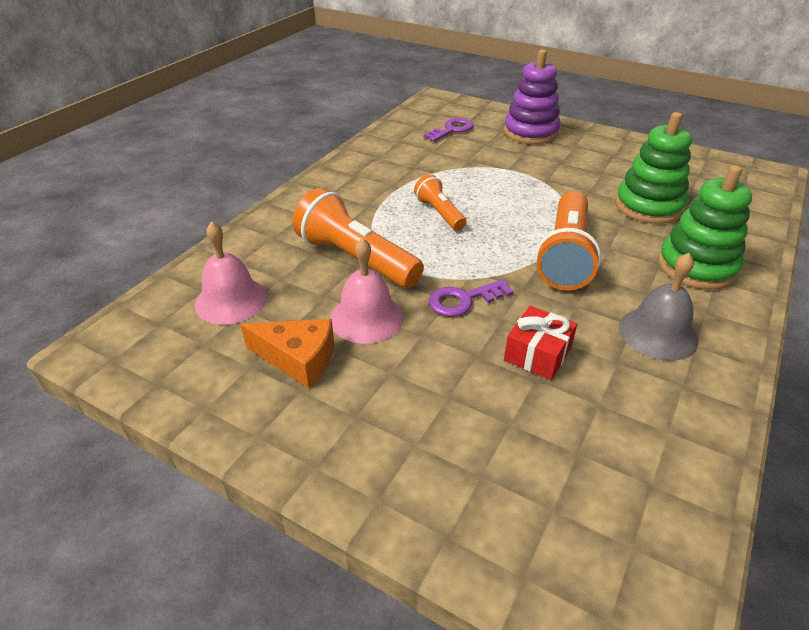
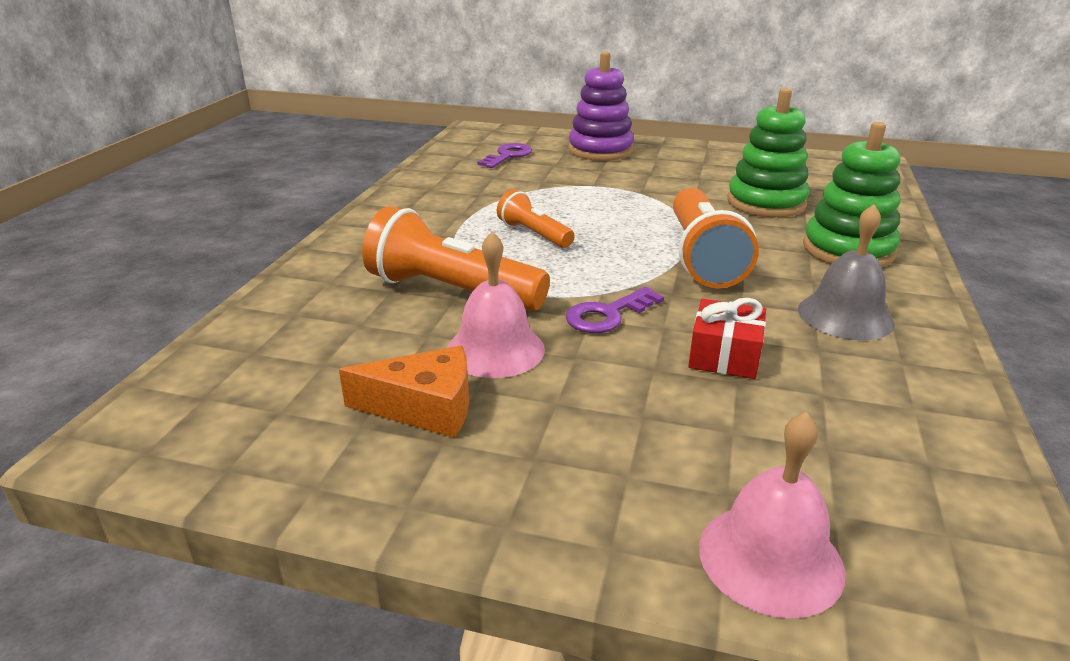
camera: 15 degrees left, 10 degrees down
pink bell [195,221,268,325] -> pink bell moved to [699,412,846,619]

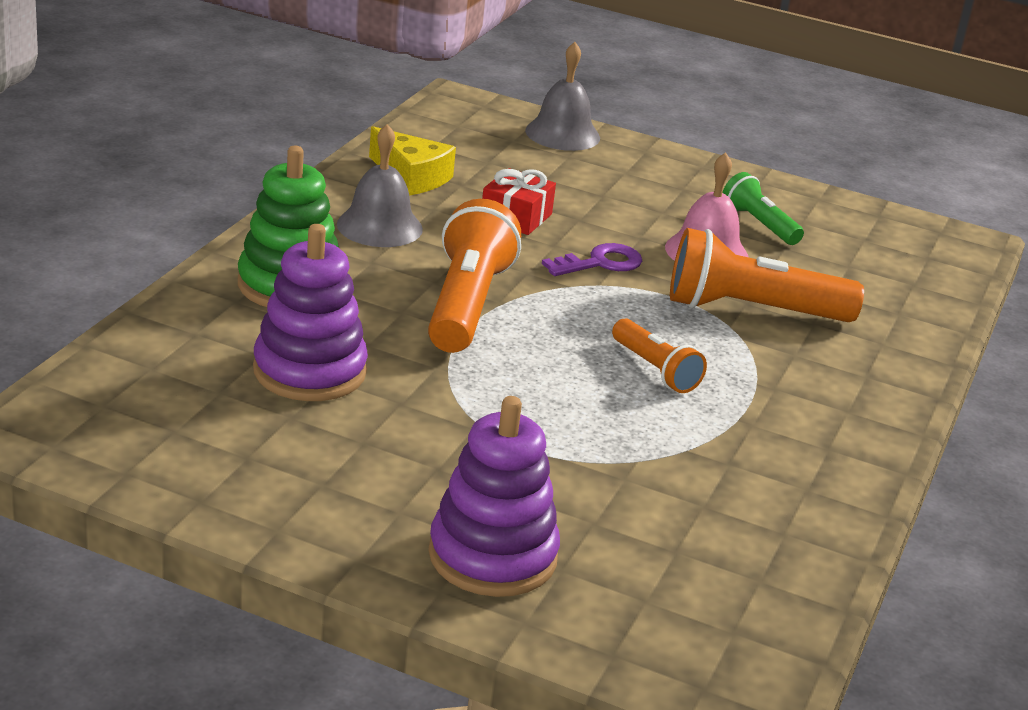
camera: 175 degrees left, 0 degrees up
orange cheese [339,346,469,438] -> green flashlight [723,172,804,245]
orange flashlight [362,206,550,311] -> orange flashlight turned 150 degrees clockwise [670,228,864,322]
purple key [477,143,532,168] -> none
pink bell [699,412,846,619] -> grey bell [525,42,600,151]
green stacking toy [727,88,810,217] -> purple stacking toy [253,224,368,401]
none -> yellow cheese [369,126,456,195]

